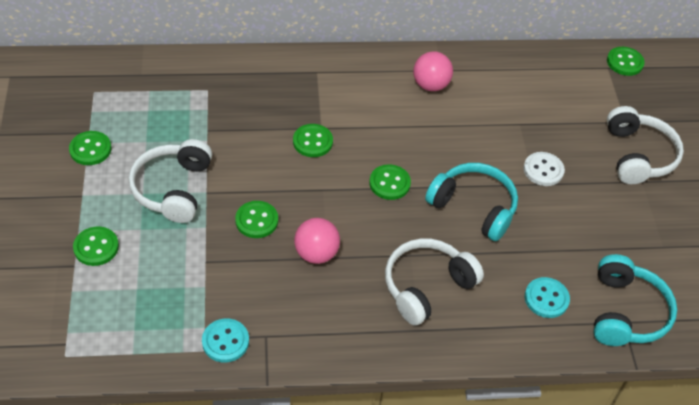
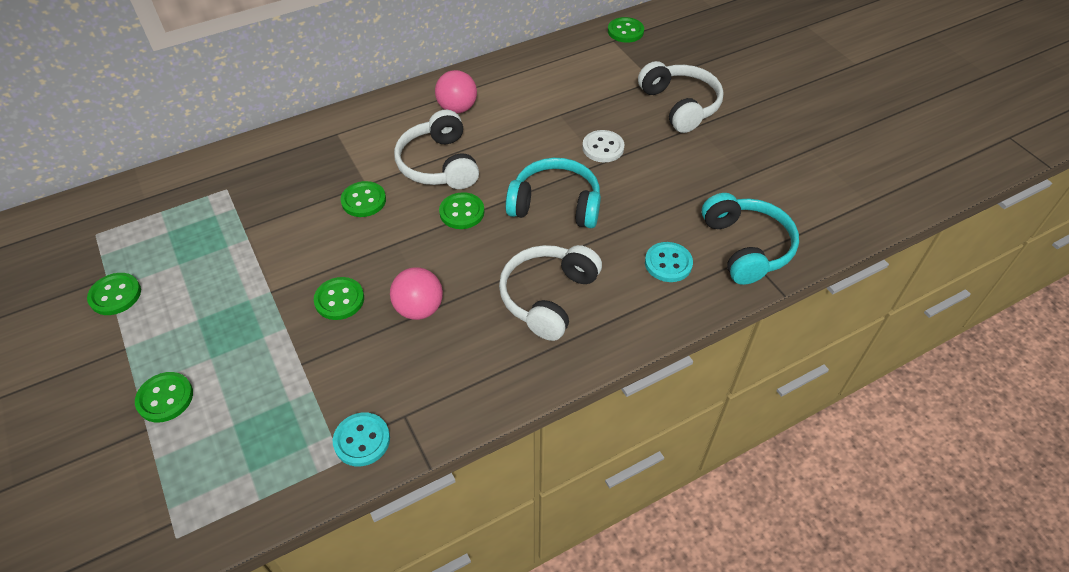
camera: 20 degrees left, 0 degrees up
white headphones [129,139,212,223] -> white headphones moved to [394,110,479,189]

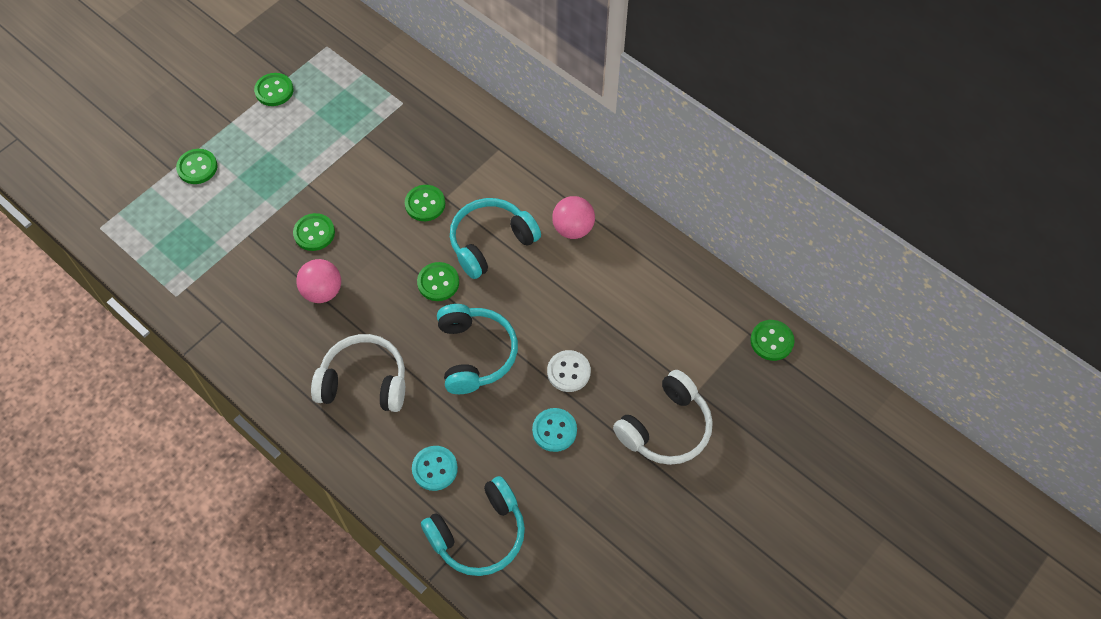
camera: 70 degrees right, 10 degrees up
turquoise button [333,413,390,466] -> turquoise button moved to [532,408,577,452]
white headphones [394,110,479,189] -> turquoise headphones [450,198,541,279]

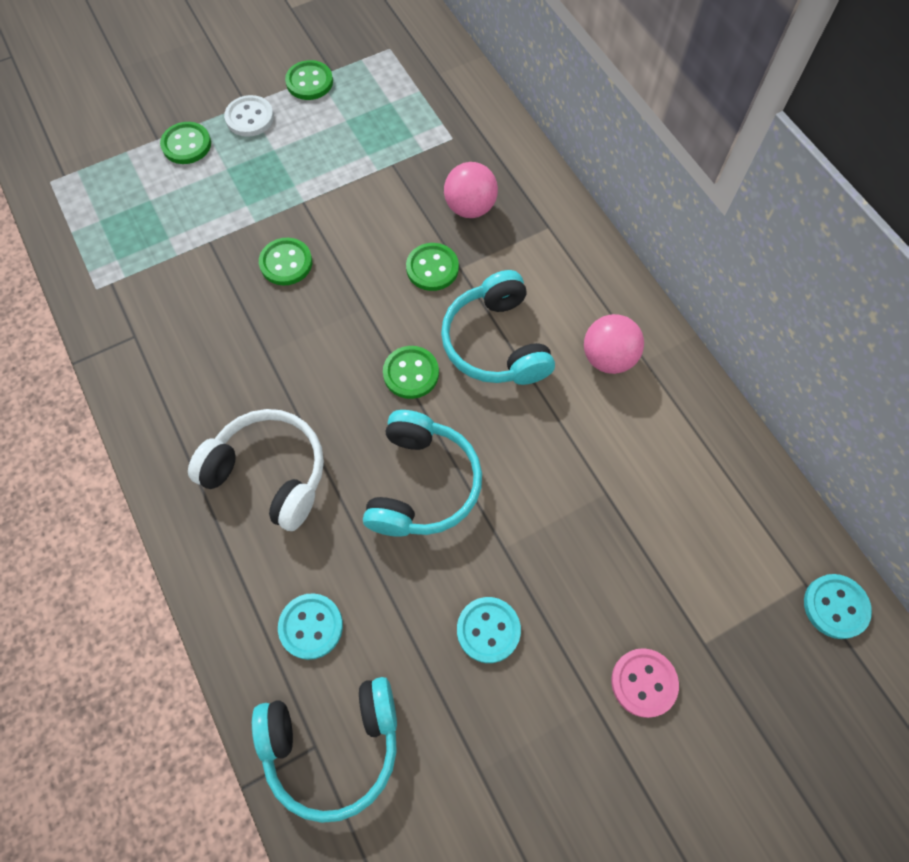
camera: 20 degrees right, 5 degrees up
pink ball [296,259,341,303] -> pink ball moved to [444,162,498,218]
turquoise headphones [450,198,541,279] -> turquoise headphones turned 90 degrees counterclockwise [441,270,555,385]
white button [547,350,591,392] -> white button moved to [224,95,274,137]
white headphones [613,370,713,465] -> pink button [611,648,679,718]
green button [750,320,794,361] -> turquoise button [804,574,872,639]

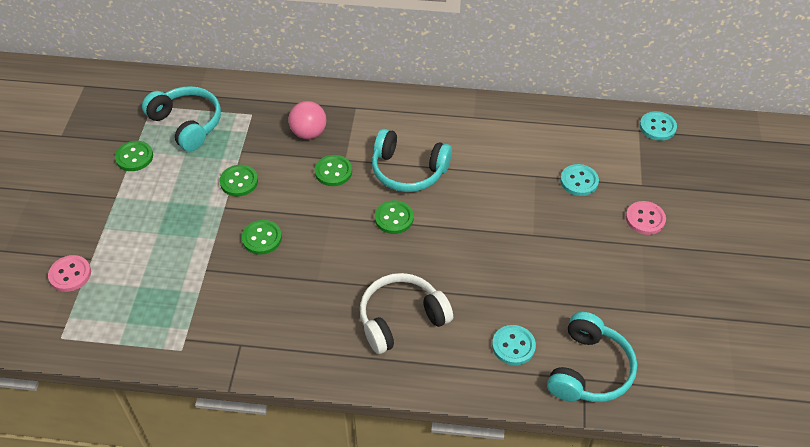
camera: 55 degrees left, 15 degrees down
green button [160,122,211,164] -> green button moved to [220,165,258,197]
white button [224,95,274,137] -> none
turquoise headphones [363,410,482,537] -> turquoise headphones moved to [142,86,221,151]
turquoise button [457,597,521,663] -> turquoise button moved to [560,164,599,196]
pink ball [584,314,644,374] -> none
none -> pink button [48,255,91,292]

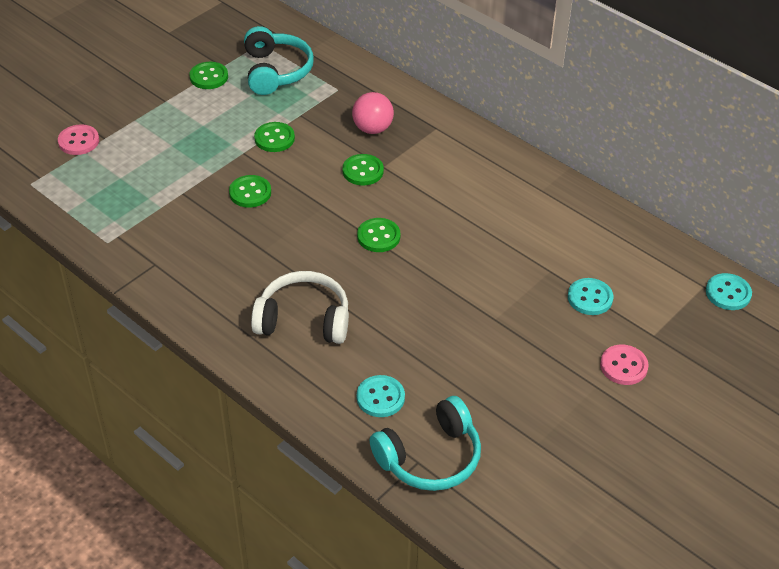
camera: 35 degrees right, 5 degrees down
turquoise headphones [372,129,452,192] -> none

